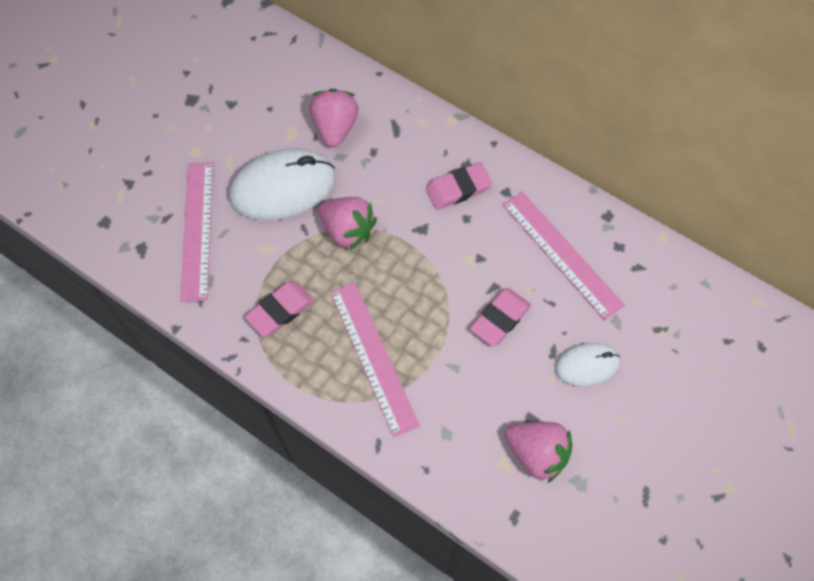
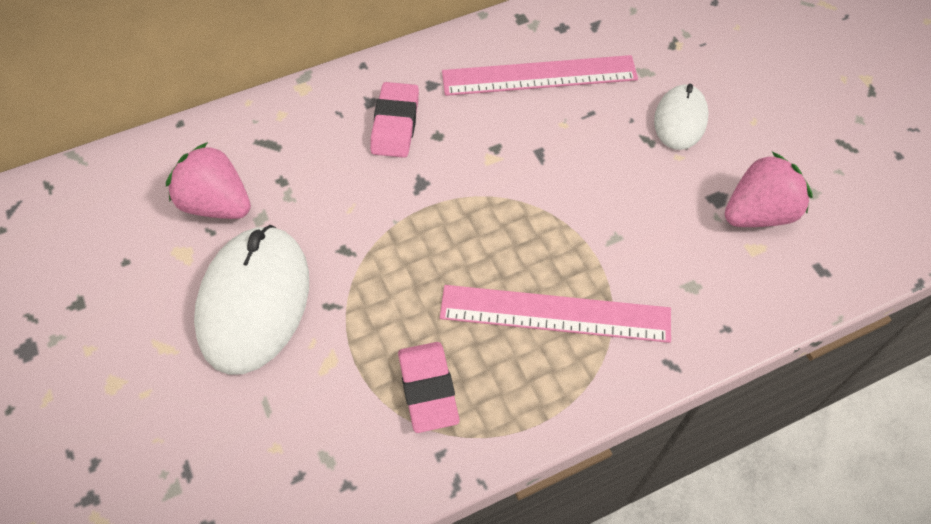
camera: 60 degrees left, 5 degrees down
pink ruler [180,162,213,302] -> none
pink strawberry [318,197,377,250] -> none
pink eraser [470,288,531,347] -> none

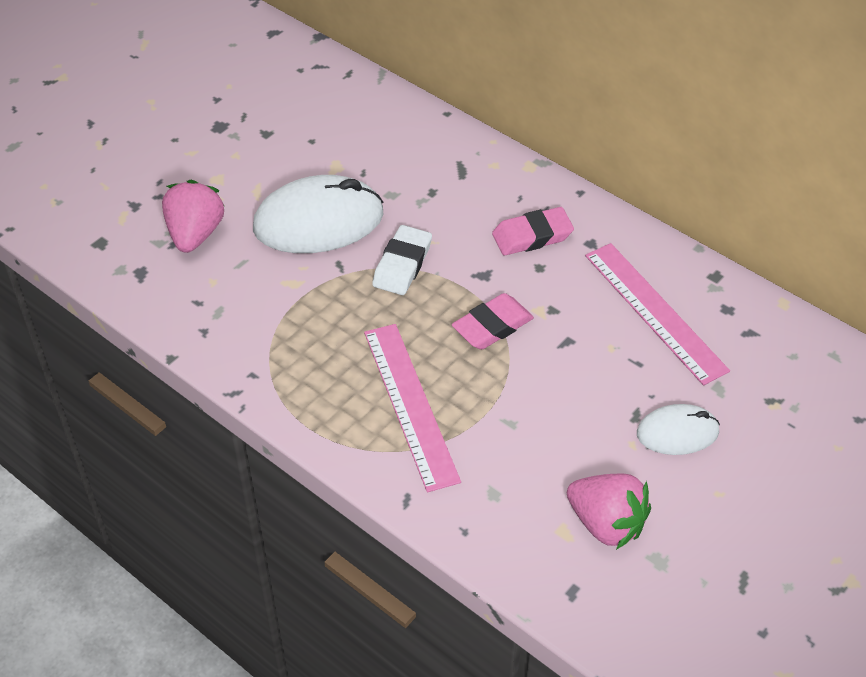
camera: 65 degrees right, 10 degrees down
pink strawberry [166,142,251,219] -> pink strawberry moved to [162,180,224,253]
pink eraser [398,342,460,433] -> pink eraser moved to [452,293,534,350]
none -> white eraser [372,225,432,295]

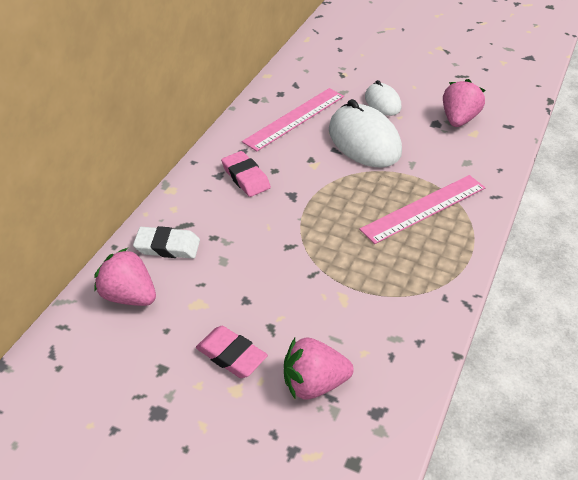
camera: 105 degrees left, 5 degrees down
white mouse [253,175,383,253] -> white mouse moved to [329,99,402,167]
white eraser [372,225,432,295] -> white eraser moved to [133,226,200,259]
pink eraser [452,293,534,350] -> pink eraser moved to [196,326,268,378]
none -> pink strawberry [94,248,156,306]

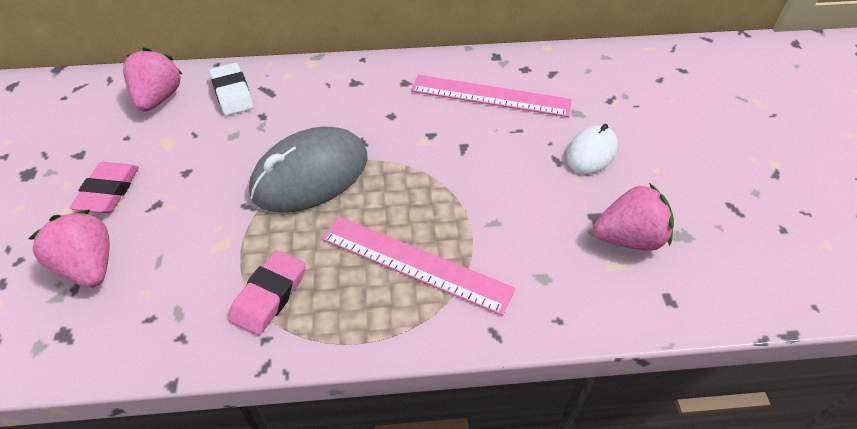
camera: 60 degrees right, 5 degrees up
pink eraser [221,151,271,197] -> pink eraser moved to [229,250,306,336]
white mouse [329,99,402,167] -> none
none -> grey mouse [249,127,368,213]

